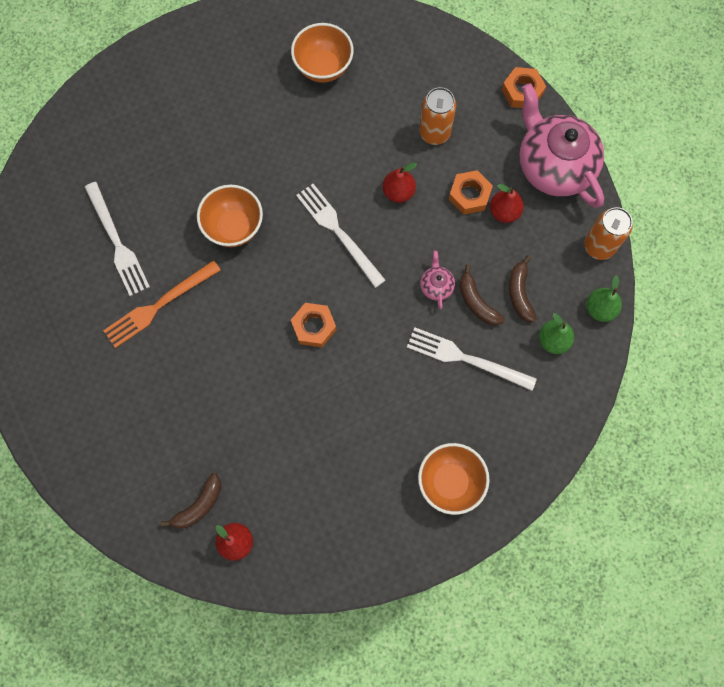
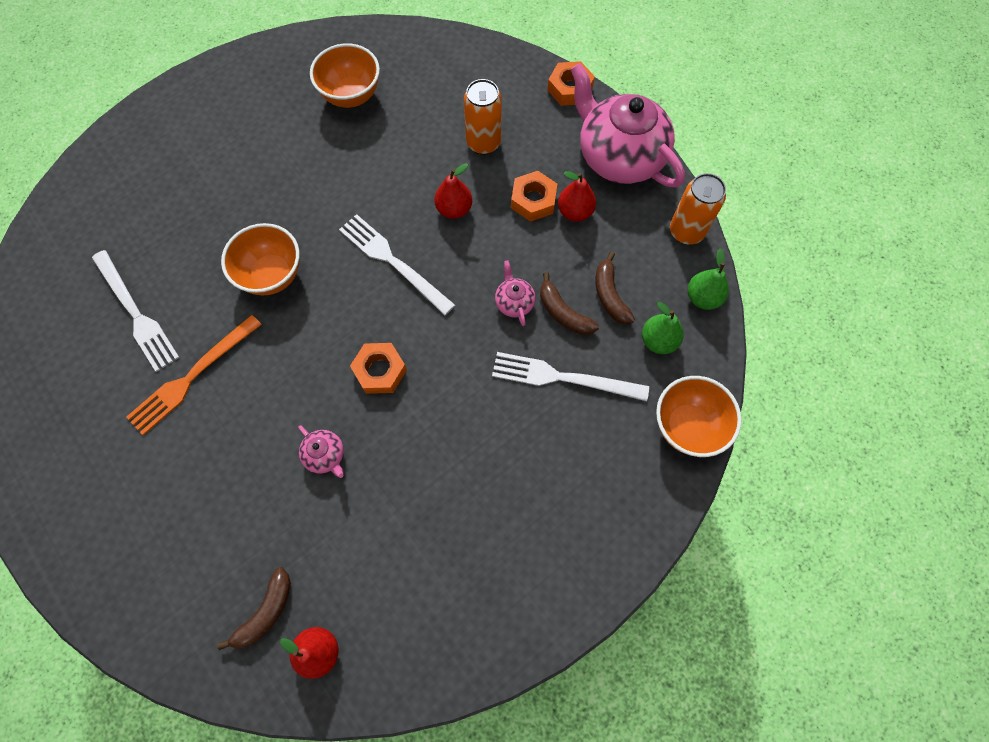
camera: 10 degrees left, 5 degrees down
orange bowl [418,443,490,515] -> orange bowl moved to [656,376,742,457]
none -> pink teapot [298,425,344,478]

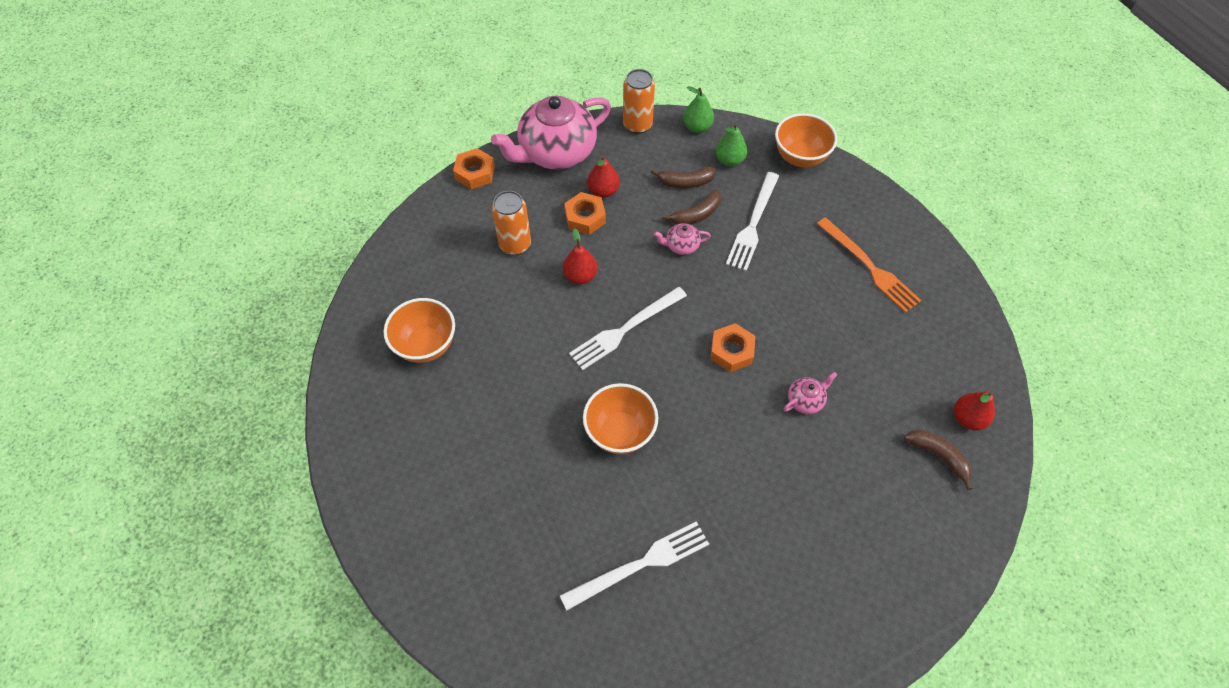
camera: 80 degrees left, 10 degrees down
orange fork [126,315,262,435] -> orange fork moved to [817,217,921,313]

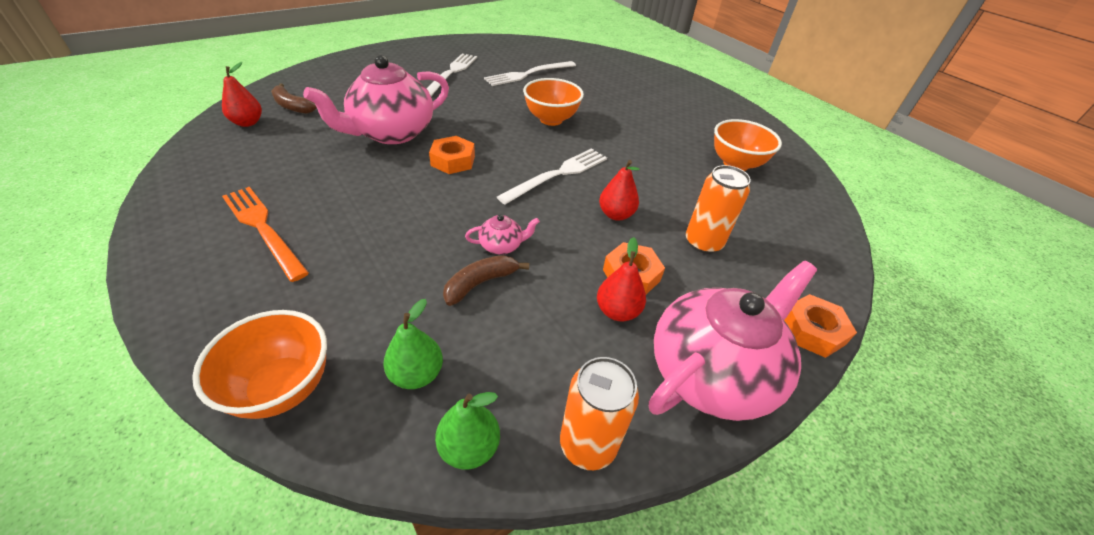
camera: 170 degrees right, 15 degrees down
brown banana [651,167,716,188] -> none
white fork [726,172,779,271] -> white fork moved to [426,54,477,96]
pink teapot [784,372,837,414] -> pink teapot [303,55,449,144], size x2.44

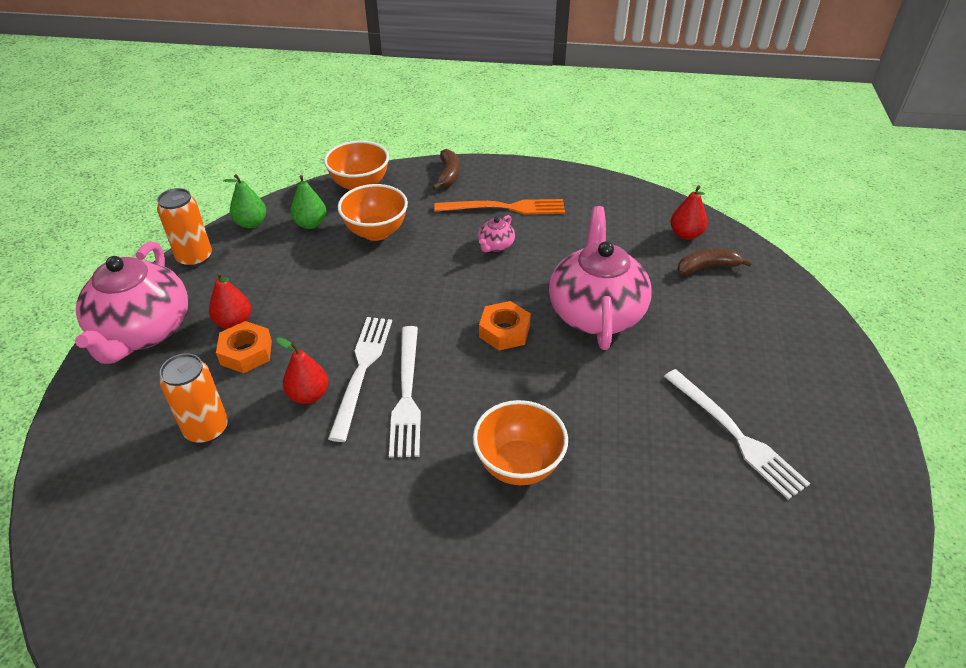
camera: 135 degrees right, 0 degrees up
brown banana [443,255,529,306] -> brown banana moved to [432,149,460,190]
pink teapot [465,214,540,255] -> pink teapot moved to [478,215,515,252]
white fork [484,61,576,86] -> white fork moved to [328,317,392,442]
orange bowl [714,119,782,171] -> orange bowl moved to [338,184,408,241]
orange nut [784,294,857,358] -> none

